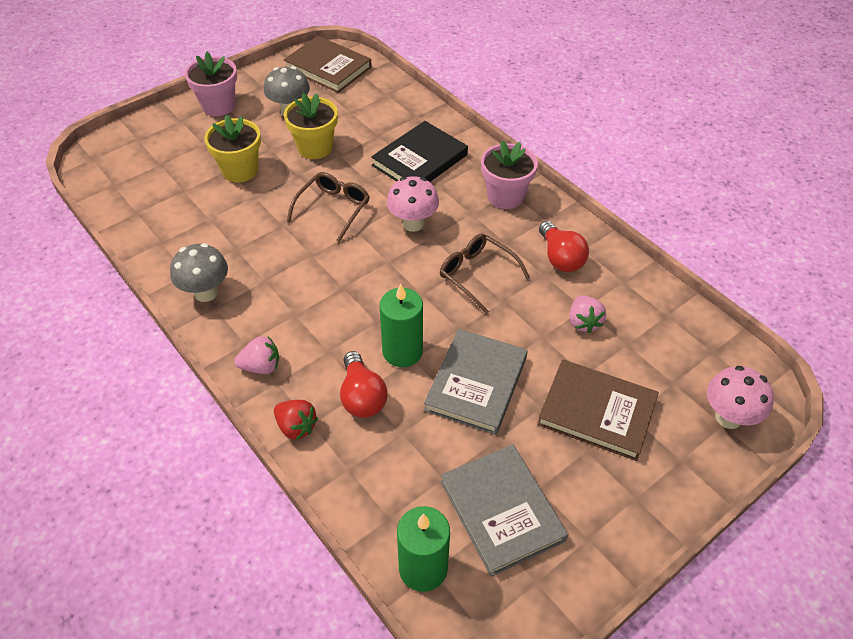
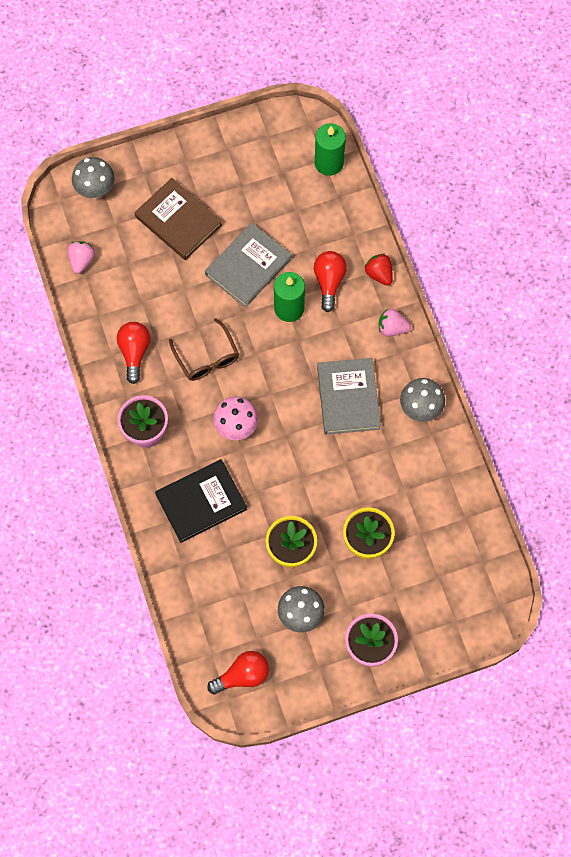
camera: 160 degrees left, 20 degrees up
brown book [284,36,372,93] -> red light bulb [207,651,269,694]
brown glasses [286,172,370,242] -> none
grey book [441,444,568,576] -> grey book moved to [317,358,381,435]
pink strawberry [569,295,606,333] -> pink strawberry moved to [68,241,95,274]
pink mushroom [707,366,774,429] -> grey mushroom [72,157,115,199]

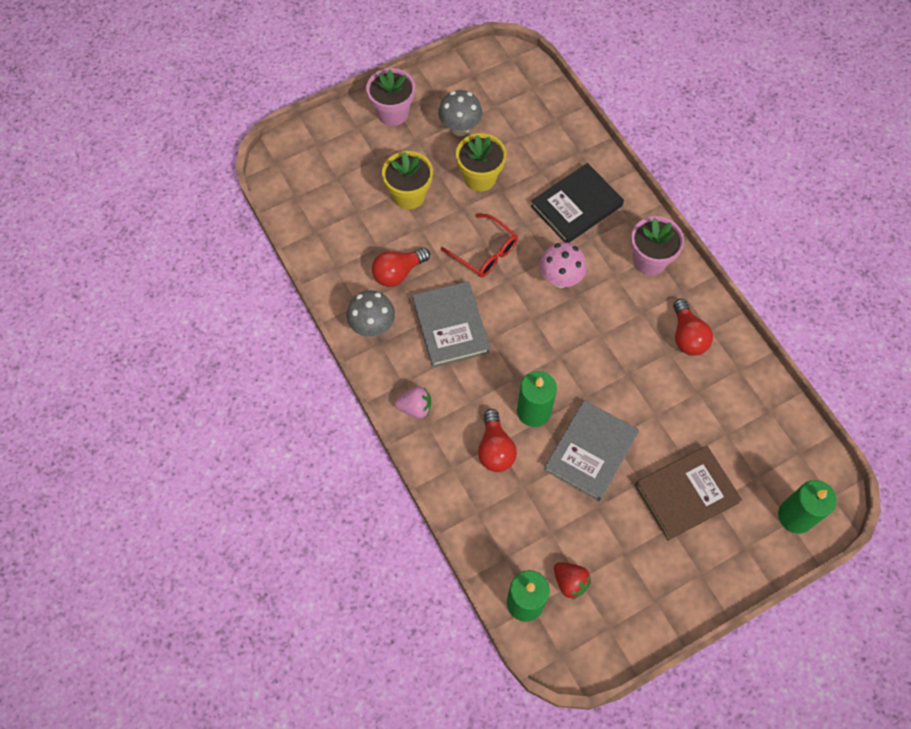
camera: 170 degrees right, 5 degrees down
pink strawberry [68,241,95,274] -> none
grey mushroom [72,157,115,199] -> green candle [778,480,837,534]
brown book [135,178,222,260] -> brown book turned 60 degrees counterclockwise [635,446,742,540]
brown glasses [169,318,239,381] -> none
red light bulb [207,651,269,694] -> red light bulb moved to [372,248,430,287]
red strawberry [364,254,393,285] -> red strawberry moved to [554,562,591,600]
none -> red glasses [441,214,518,277]

